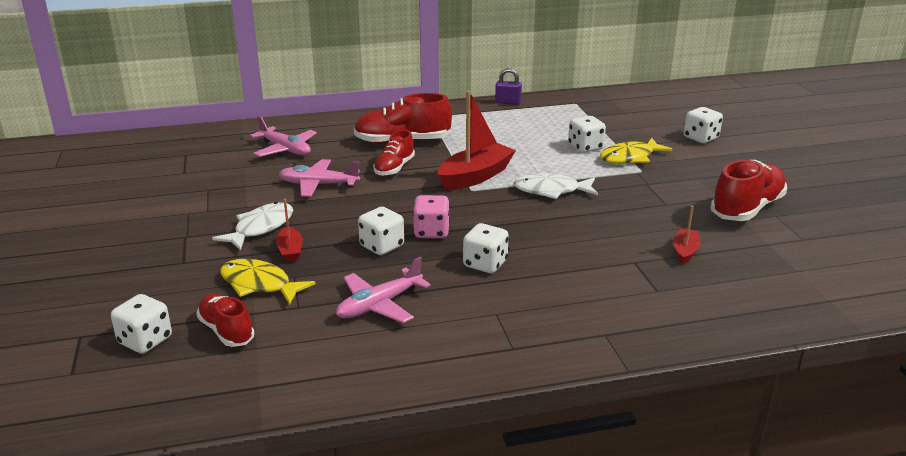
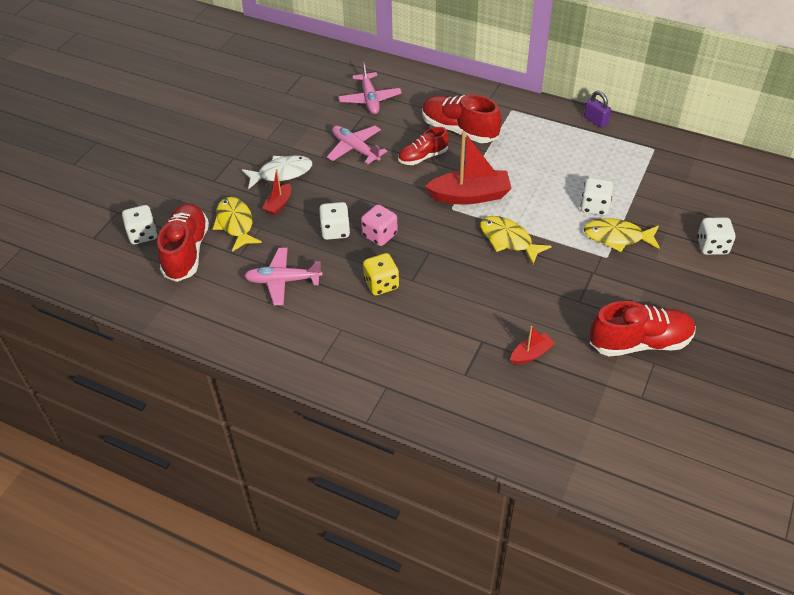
camera: 40 degrees right, 20 degrees up
red shoe [197,294,255,347] -> red shoe [157,203,209,282], size x1.62
white dice [463,223,509,273] -> yellow dice [363,253,399,295]
white fish [513,173,598,199] -> yellow fish [480,216,552,264]

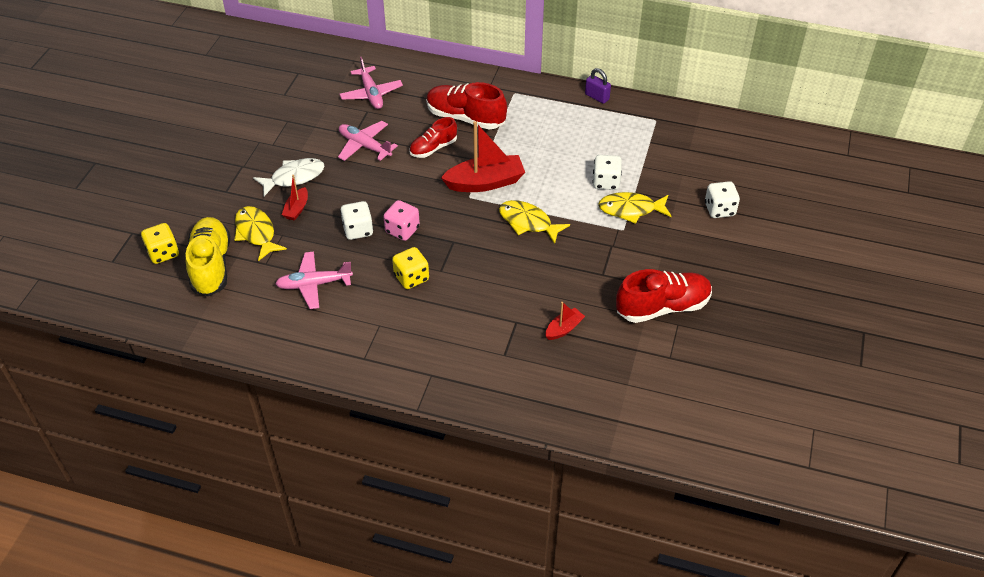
camera: 10 degrees left, 0 degrees up
white dice [122,205,158,245] -> yellow dice [141,223,179,264]
red shoe [157,203,209,282] -> yellow shoe [186,217,230,296]

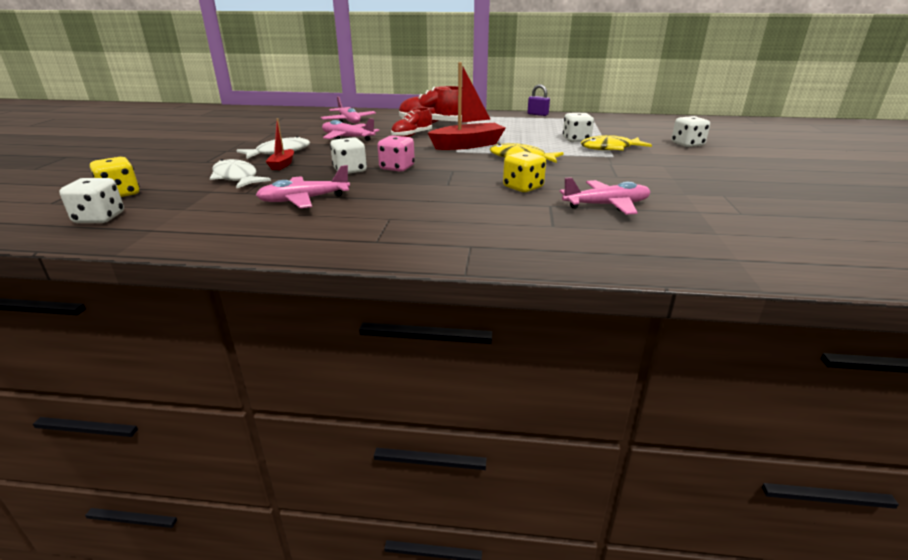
camera: 10 degrees left, 20 degrees down
yellow shoe [186,217,230,296] -> none
yellow fish [234,206,287,261] -> white fish [210,159,271,188]
yellow dice [392,247,429,289] -> yellow dice moved to [503,151,546,193]
red boat [546,302,585,340] -> pink plane [560,177,650,215]
red shoe [616,269,712,323] -> none
none -> white dice [59,178,124,223]

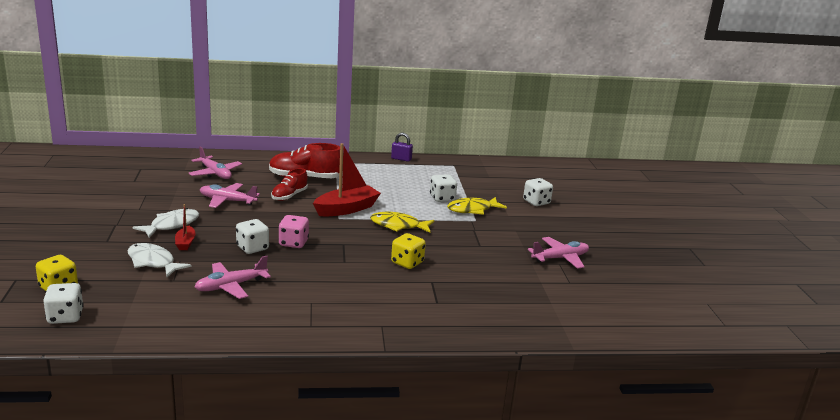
camera: 15 degrees left, 5 degrees down
pink plane [560,177,650,215] -> pink plane moved to [528,237,589,269]

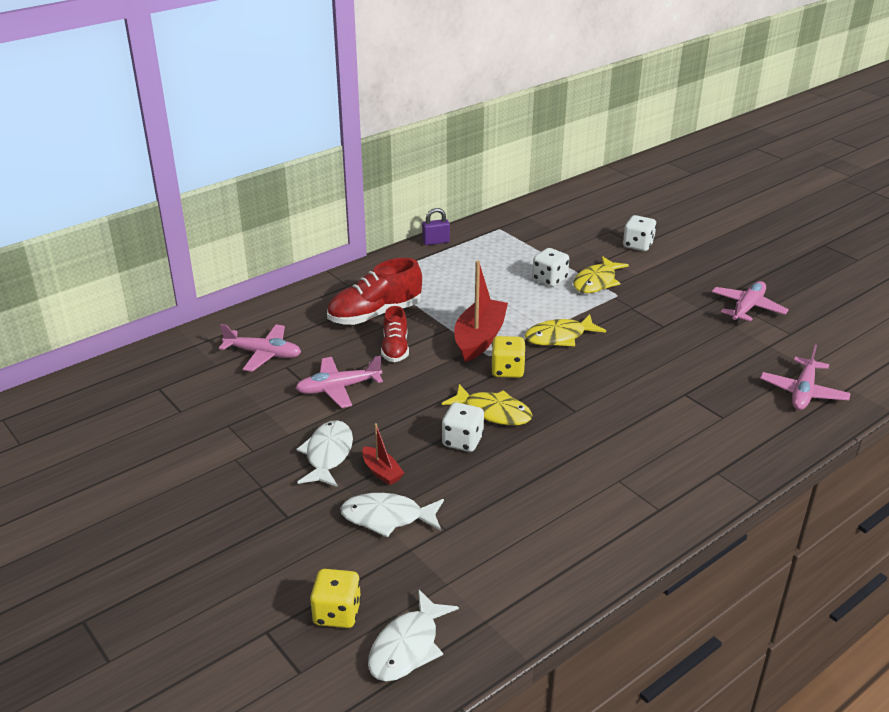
camera: 30 degrees left, 10 degrees up
white dice [43,283,84,324] -> white fish [368,589,459,682]
pink plane [195,256,271,299] -> pink plane moved to [760,344,851,410]
pink dice [278,215,309,248] -> yellow fish [442,384,533,425]
yellow dice [391,233,426,269] -> yellow dice moved to [491,336,526,378]

